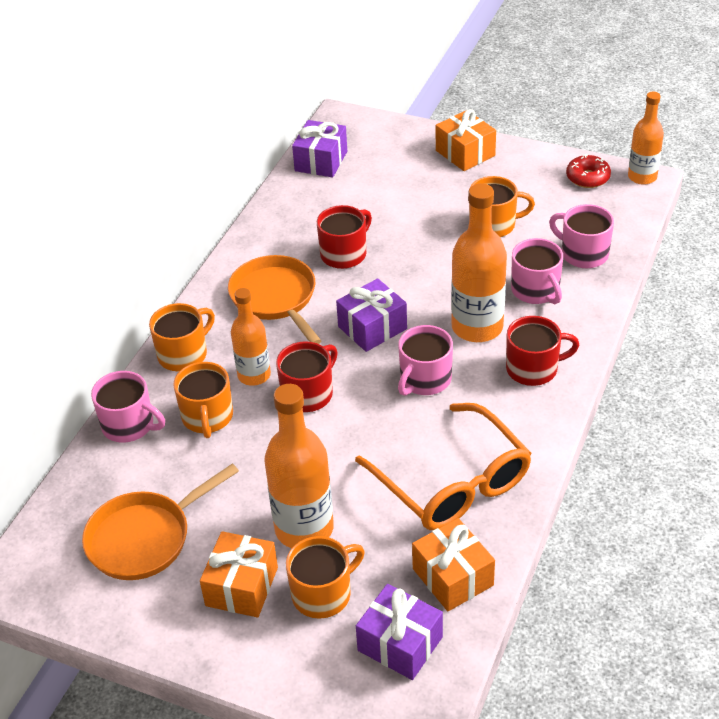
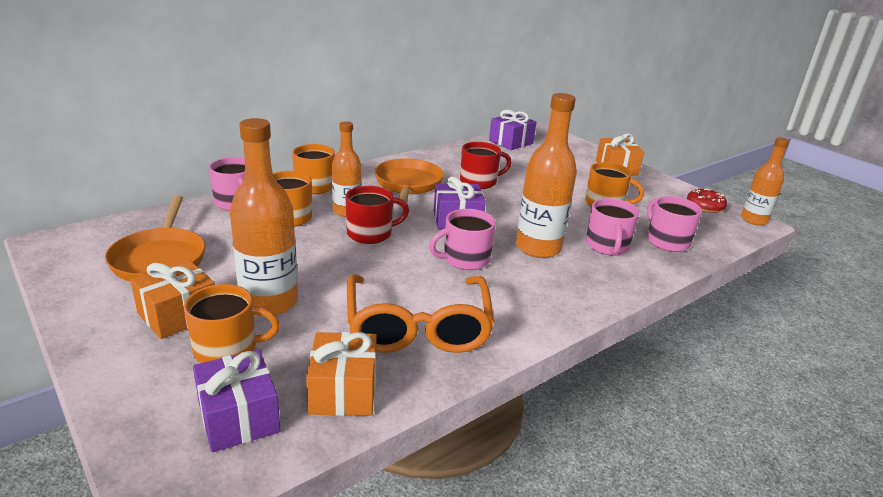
camera: 25 degrees right, 15 degrees down
orange pan [82,464,239,580] -> orange pan turned 90 degrees counterclockwise [105,195,206,282]
red mug [506,316,579,386] -> none

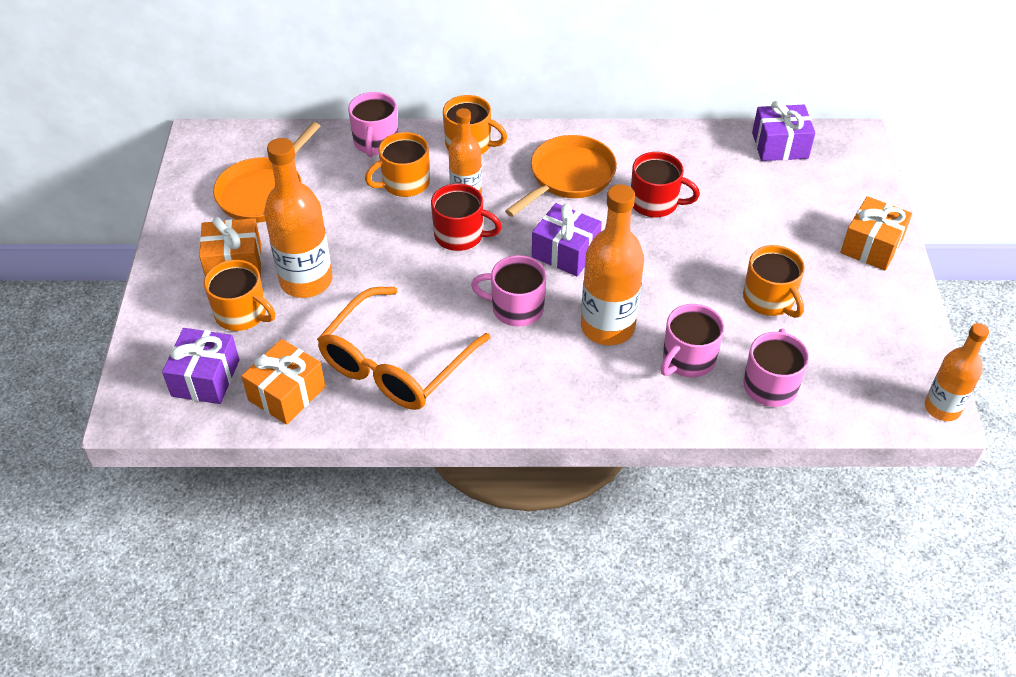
camera: 40 degrees right, 20 degrees up
red donut [687,189,727,213] -> none

